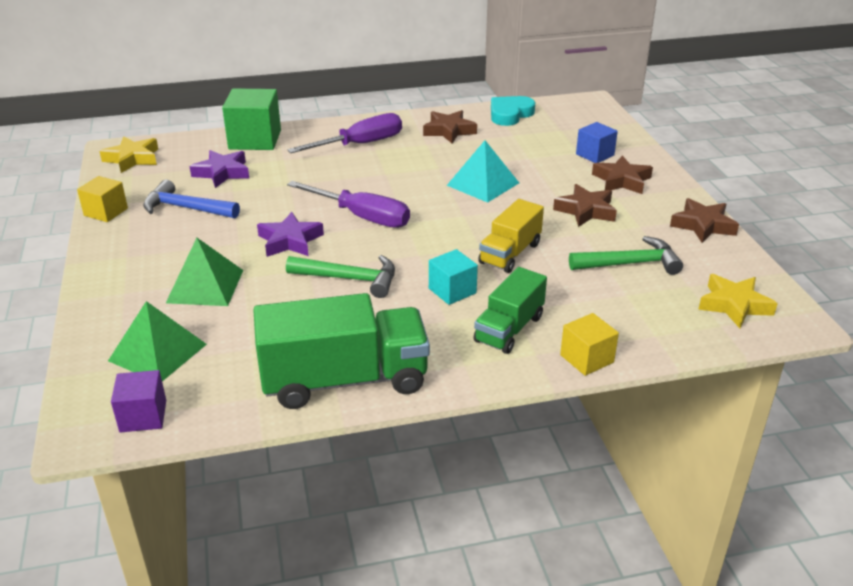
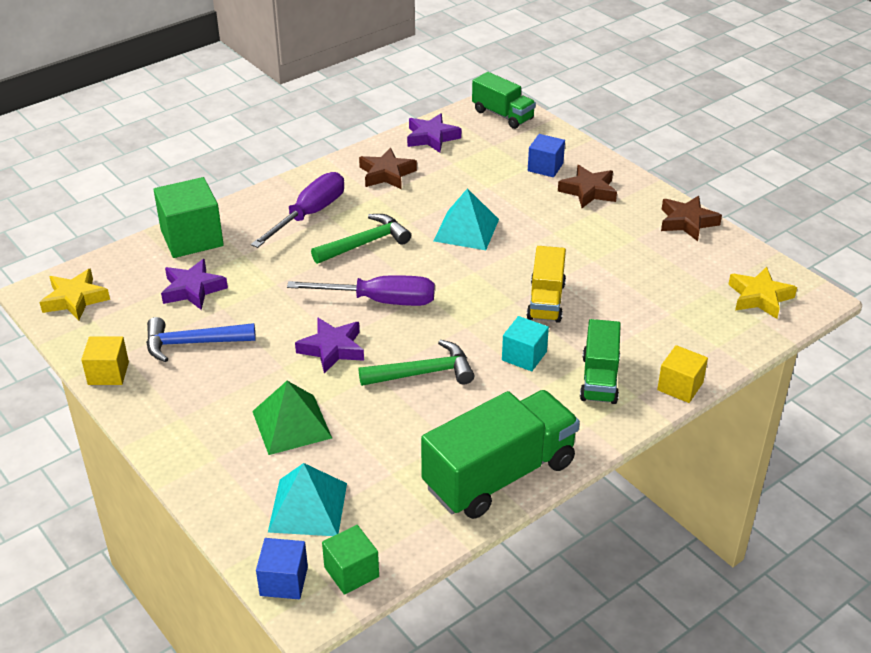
camera: 25 degrees left, 5 degrees up
green pyramid [108,301,207,381] -> turquoise pyramid [268,463,347,536]
purple cube [111,370,166,433] -> green cube [322,525,379,595]
turquoise heart [491,96,535,126] -> purple star [407,113,461,153]
brown star [553,184,617,227] -> none
green hammer [569,236,683,275] -> green hammer moved to [311,214,411,264]
none -> blue cube [256,538,308,599]
none -> green truck [472,72,536,129]

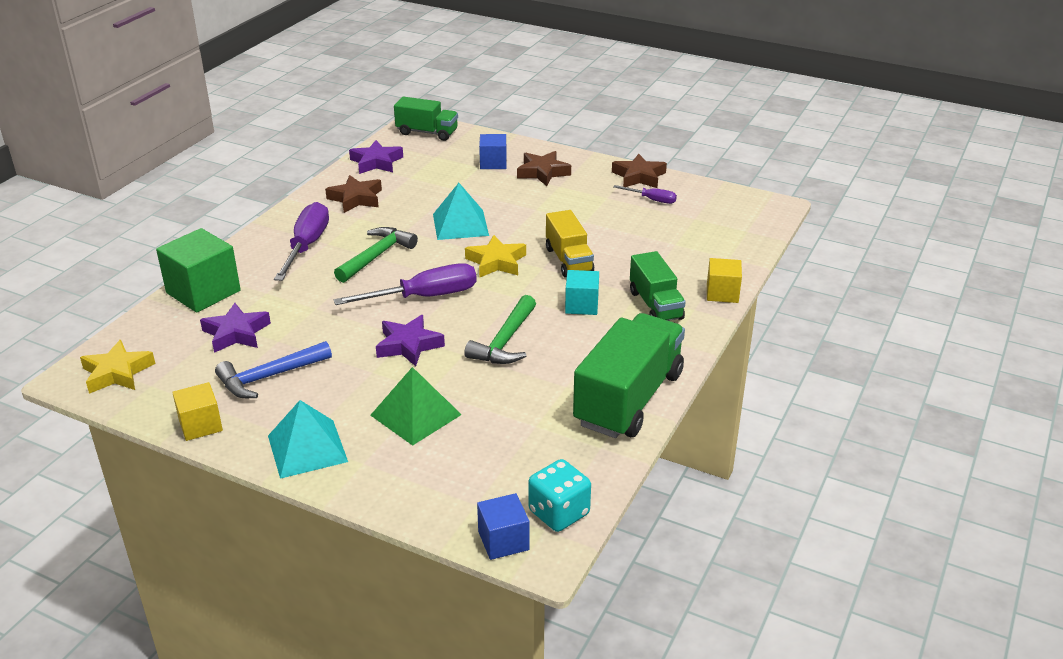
camera: 25 degrees left, 5 degrees down
turquoise pyramid [268,463,347,536] -> turquoise pyramid moved to [268,400,348,479]
green cube [322,525,379,595] -> turquoise dice [528,459,591,532]
green hammer [358,340,475,386] -> green hammer turned 150 degrees clockwise [464,295,536,364]
yellow star [728,267,797,319] -> yellow star moved to [465,235,526,278]
none -> purple screwdriver [613,185,677,204]

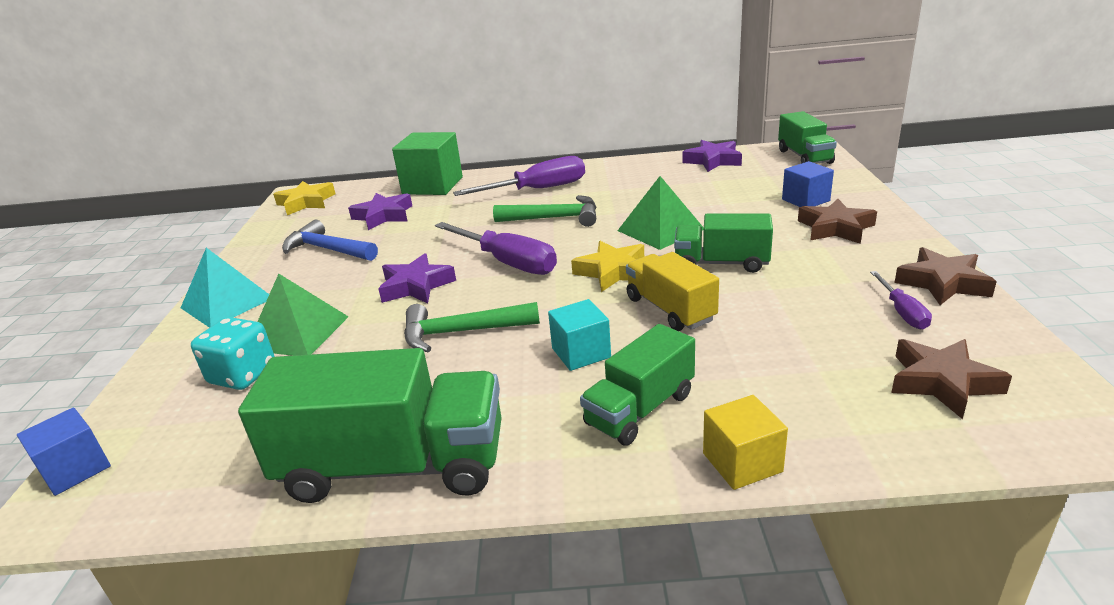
camera: 65 degrees right, 5 degrees down
yellow cube [172,382,223,441] -> none
brown star [325,175,382,213] -> brown star moved to [891,339,1012,419]
turquoise pyramid [433,183,489,240] -> green pyramid [618,176,704,250]
turquoise dice [528,459,591,532] -> turquoise dice moved to [191,317,275,390]
yellow truck [546,210,594,277] -> yellow truck turned 105 degrees clockwise [626,252,719,331]
none -> green truck [674,214,773,273]

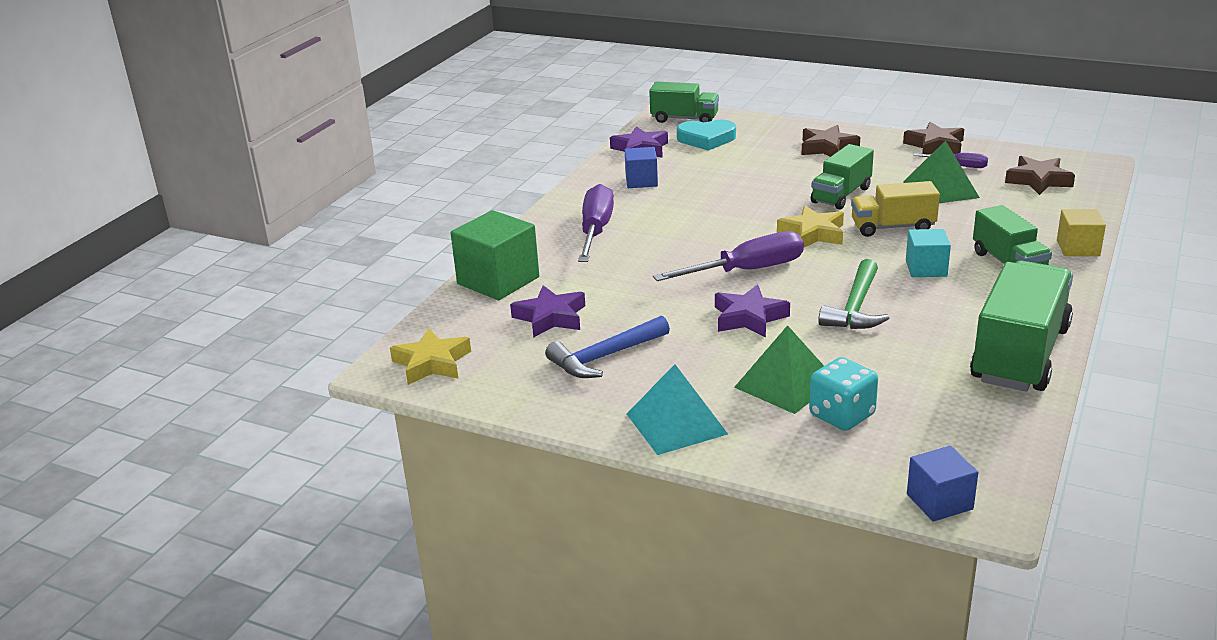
camera: 65 degrees left, 0 degrees up
green hammer [493,195,597,227] -> none
green pyramid [618,176,704,250] -> green pyramid moved to [903,140,980,203]
blue cube [782,161,834,207] -> blue cube moved to [624,147,658,188]
none -> turquoise heart [677,120,736,151]

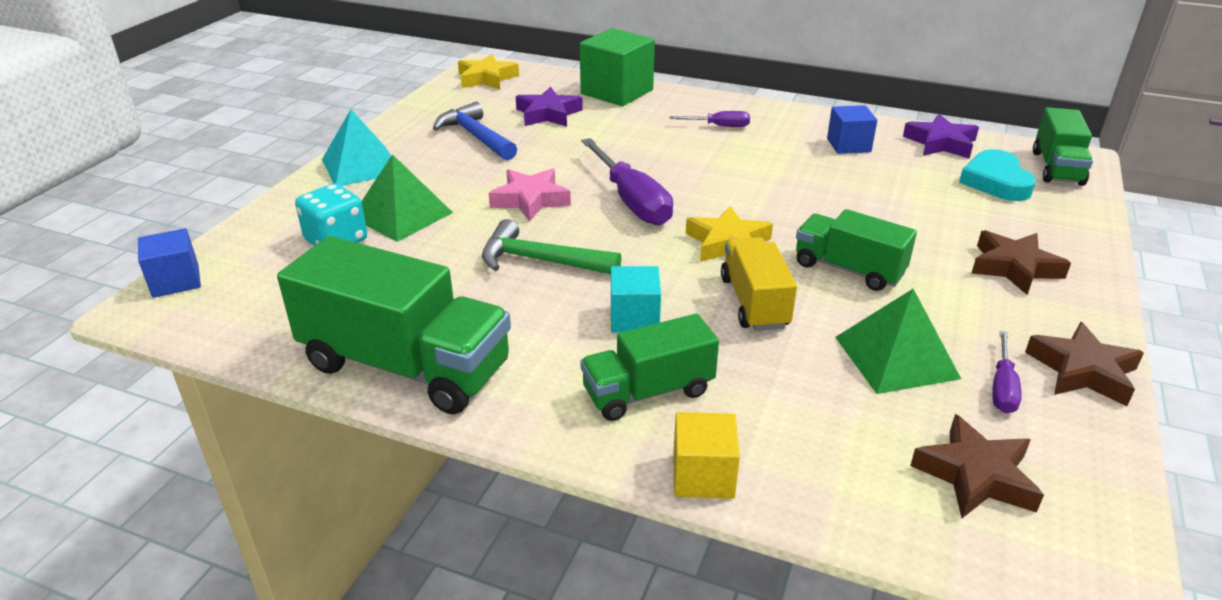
camera: 85 degrees right, 5 degrees up
purple screwdriver [578,184,614,262] -> purple screwdriver [670,111,750,127], size x0.52
purple star [715,285,790,338] -> pink star [489,168,571,221]

